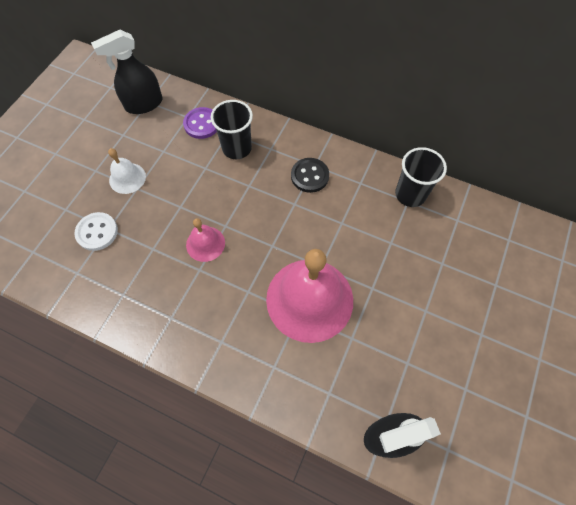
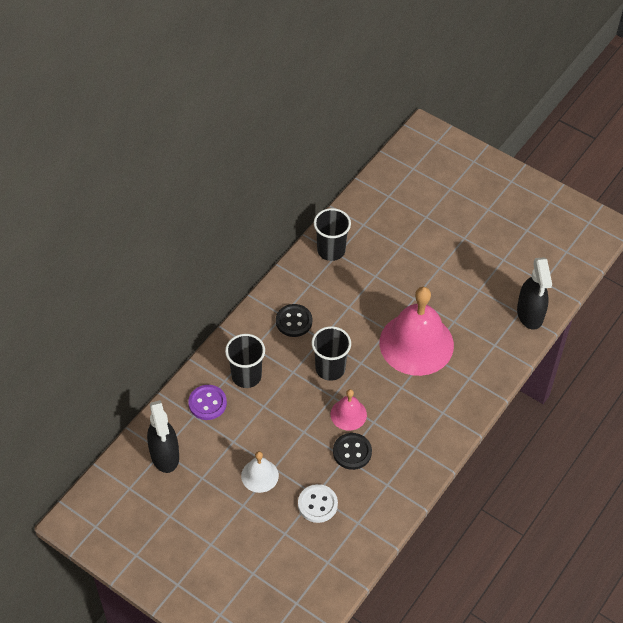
camera: 80 degrees left, 10 degrees down
none -> black cup [312,326,351,381]
none -> black button [333,433,372,470]

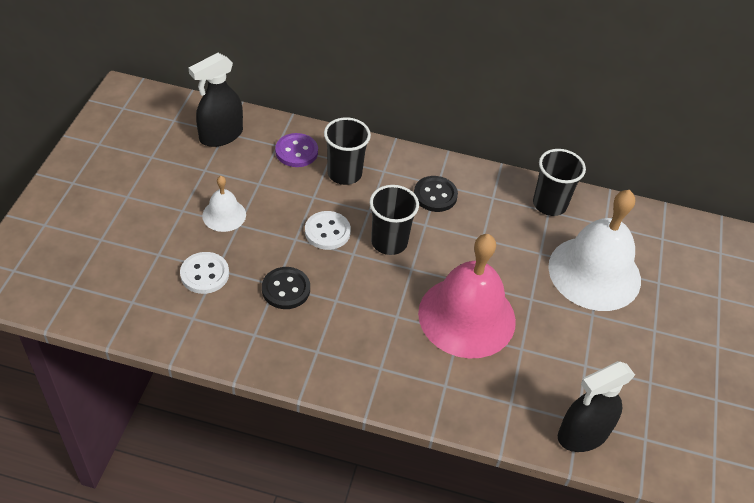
camera: 65 degrees right, 5 degrees down
pink bell [331,389,367,431] -> none
none -> white button [305,211,351,250]
none -> white bell [548,190,641,311]

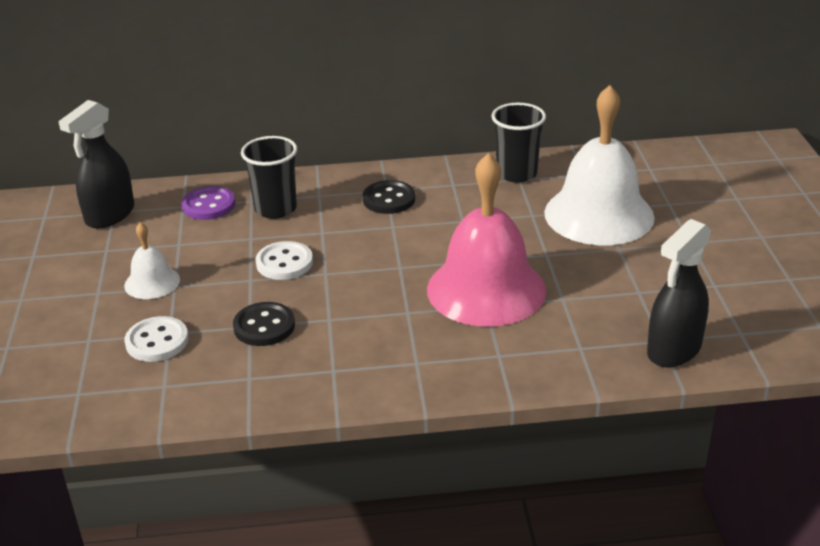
camera: 15 degrees left, 15 degrees down
black cup [370,185,419,255] -> none

